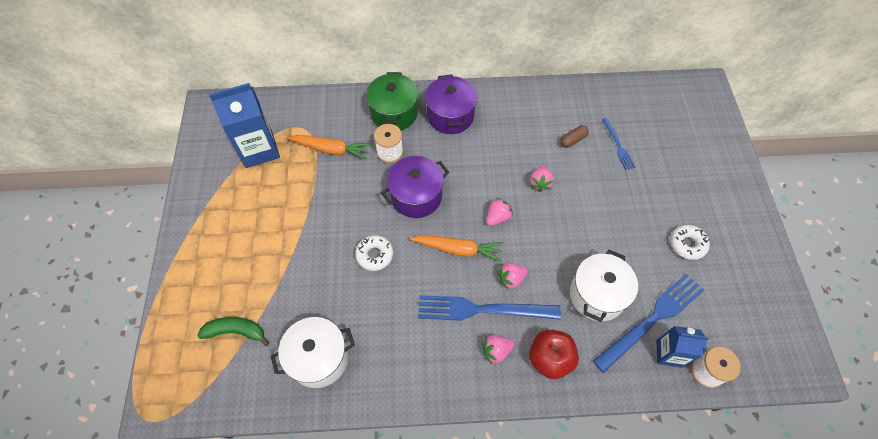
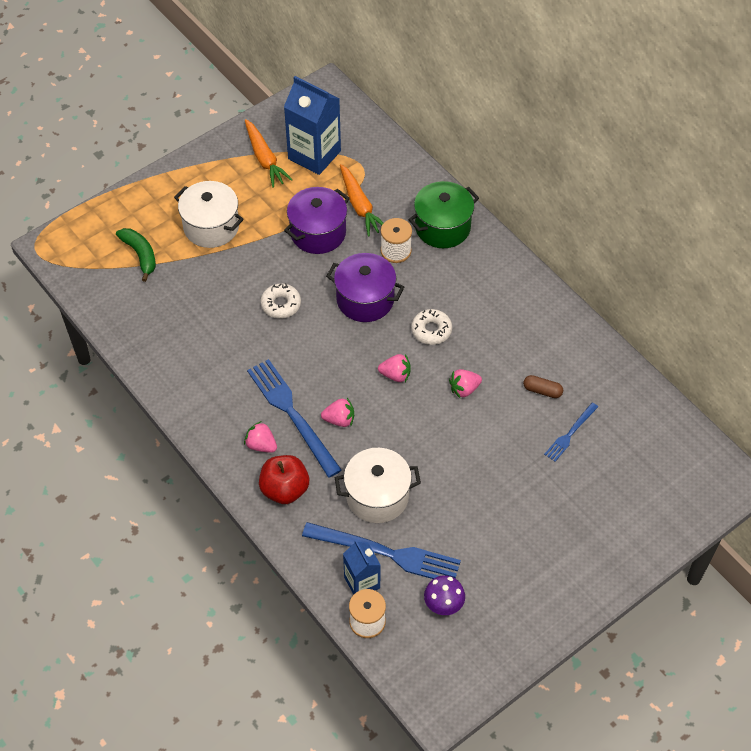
camera: 55 degrees right, 5 degrees down
white pot [271,317,355,388] -> white pot moved to [174,181,244,248]
orange carrot [410,235,504,262] -> orange carrot moved to [245,119,293,188]
purple pot [425,74,477,134] -> purple pot moved to [284,187,350,254]
pink strawberry [497,263,528,291] -> pink strawberry turned 150 degrees clockwise [321,398,354,427]
white donut [670,225,710,260] -> white donut moved to [411,309,452,345]
none -> purple mushroom [424,575,465,615]

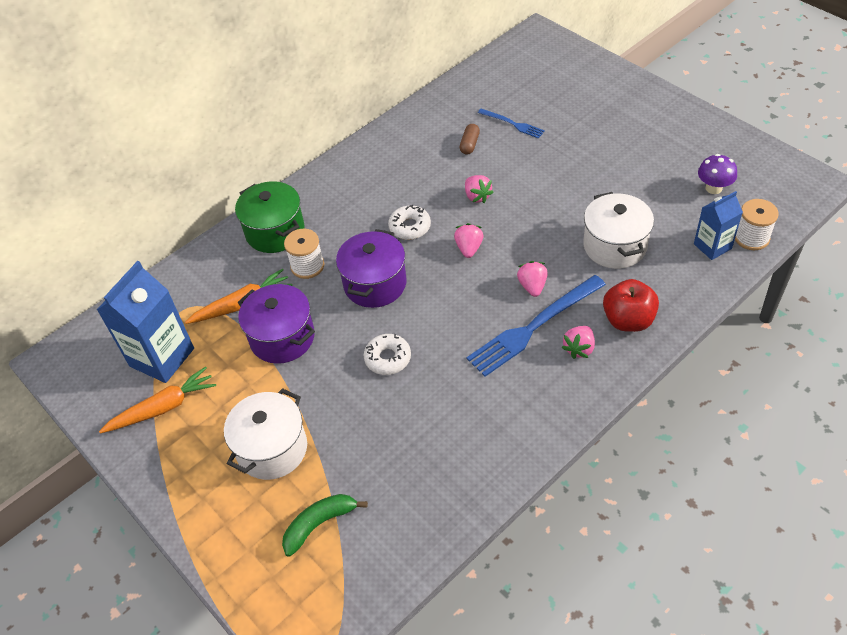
camera: 90 degrees left, 5 degrees down
blue fork [302,522,461,579] -> none

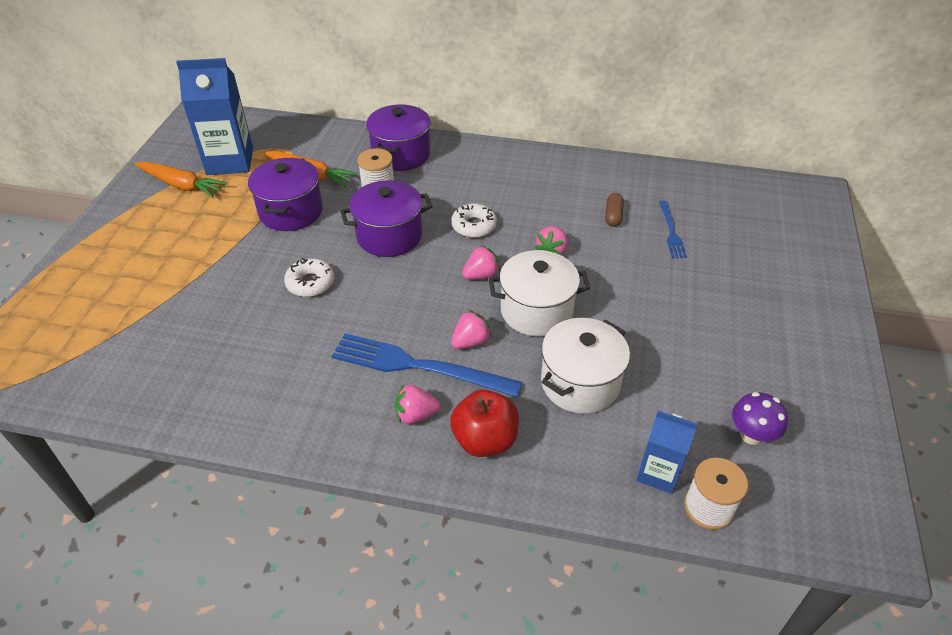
camera: 50 degrees right, 5 degrees down
white pot [224,388,307,480] -> white pot moved to [489,250,590,336]
green pot [235,181,305,253] -> purple pot [366,104,431,171]
green banana [282,494,368,557] -> none
brown capsule [459,124,480,154] -> brown capsule turned 60 degrees counterclockwise [605,193,624,227]

